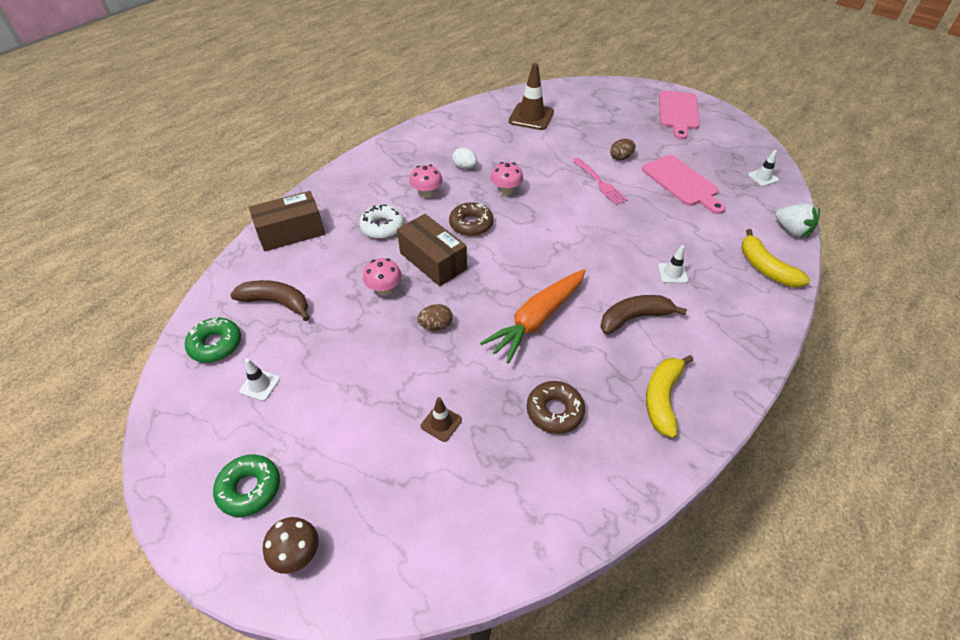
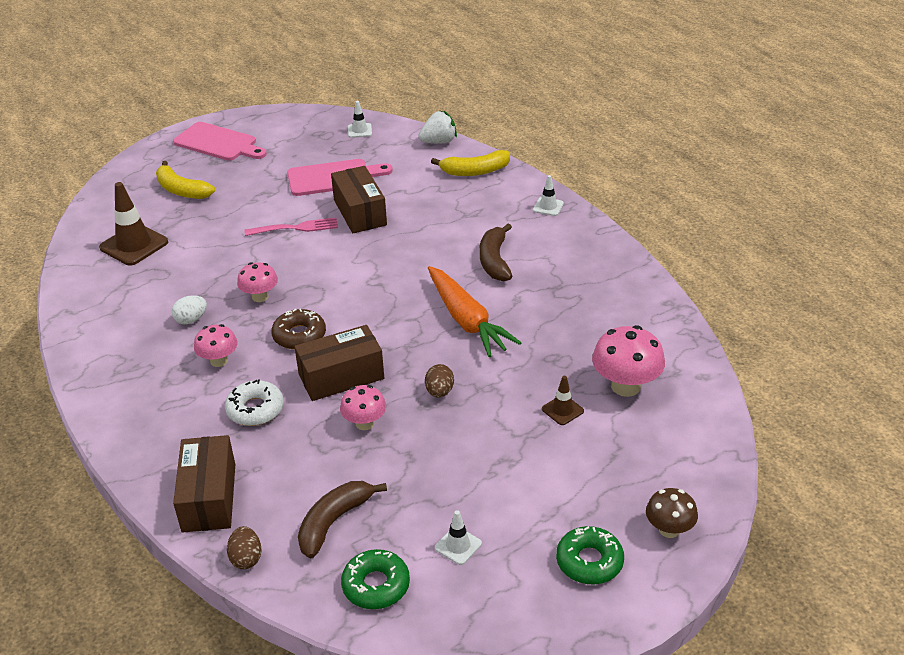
camera: 70 degrees left, 10 degrees down
brown donut [527,381,585,434] -> none
brown egg [610,139,635,161] -> brown egg moved to [227,526,262,569]
yellow banana [646,355,694,438] -> yellow banana moved to [156,161,215,199]
white traffic cone [658,245,688,283] -> white traffic cone moved to [533,175,564,216]
none -> brown box [331,166,387,233]
none -> pink mushroom [592,325,665,397]

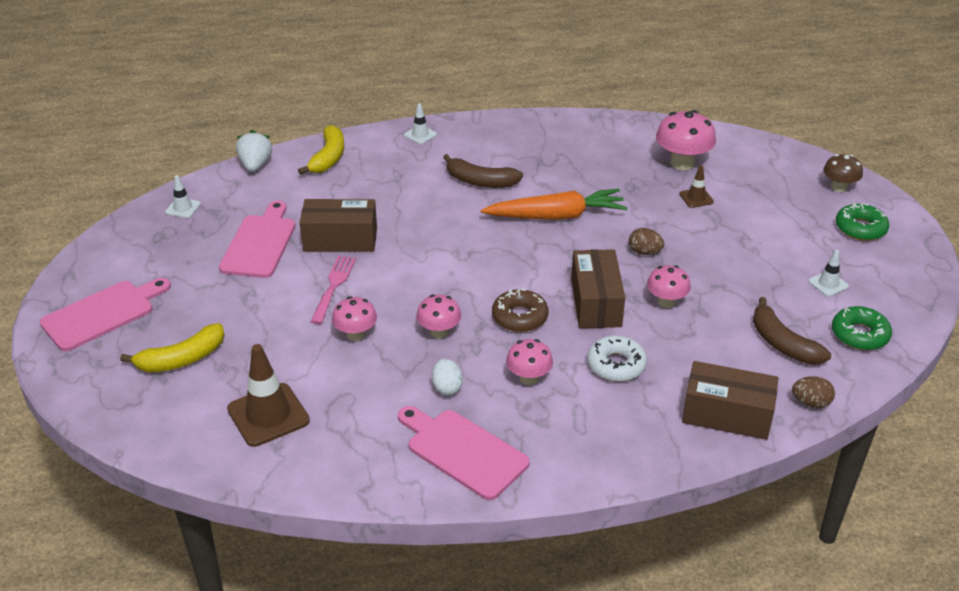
camera: 70 degrees left, 0 degrees up
none -> pink mushroom [332,296,377,341]
none -> pink cutting board [398,406,530,500]

